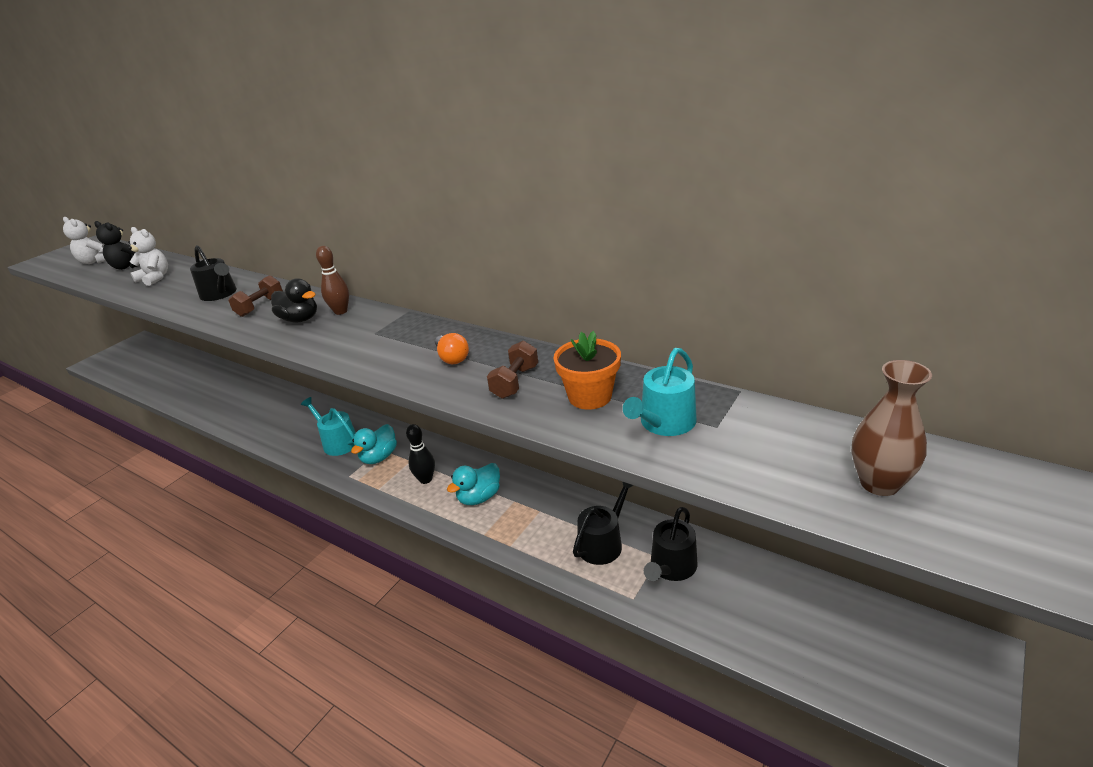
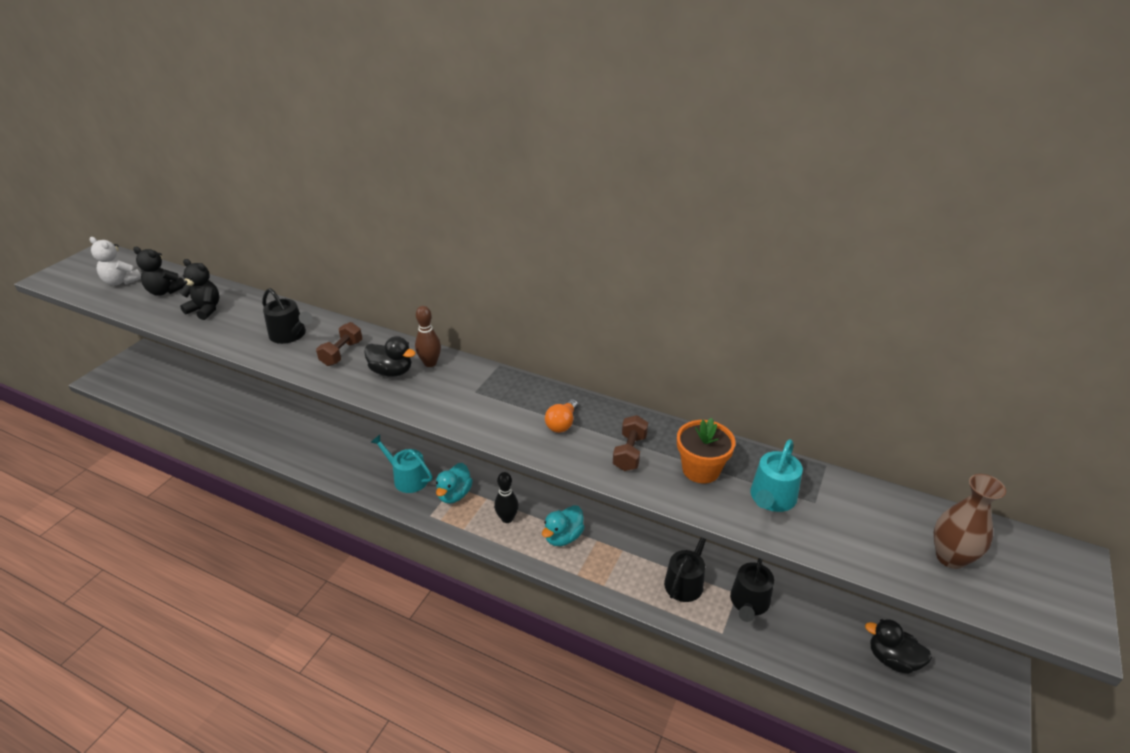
camera: 10 degrees left, 5 degrees up
white teddy bear [128,227,168,286] -> black teddy bear [179,259,219,320]
orange light bulb [435,333,469,364] -> orange light bulb turned 60 degrees clockwise [545,399,578,433]
none -> black duck [865,619,932,674]

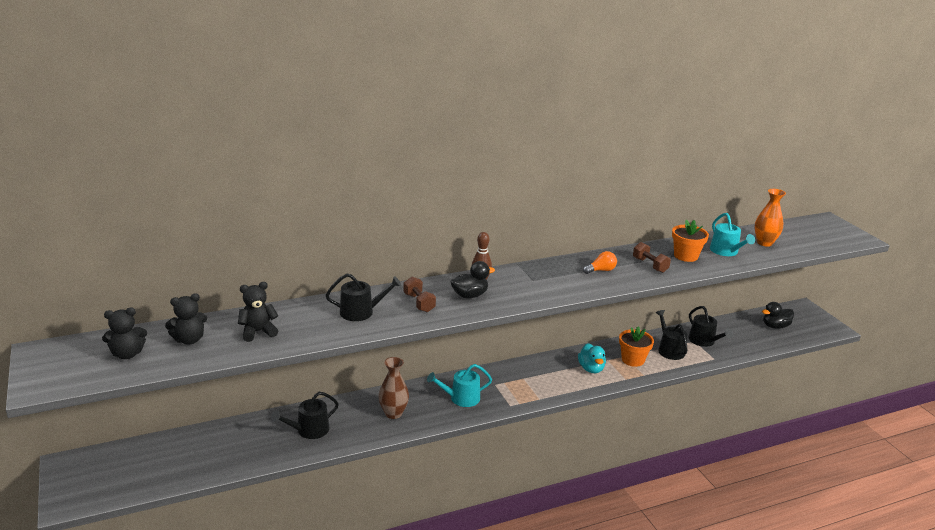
camera: 50 degrees left, 10 degrees down
white teddy bear [90,237,141,286] -> black teddy bear [102,308,147,359]
turquoise duck [436,463,473,503] -> none
black bowling pin [494,472,519,523] -> none
orange light bulb [545,399,578,433] -> orange light bulb turned 90 degrees counterclockwise [583,251,617,274]
brown vase [934,474,1006,569] -> brown vase moved to [378,357,409,419]
none -> black watering can [271,392,339,439]
none -> orange flower pot [619,326,654,367]
none -> orange vase [754,189,786,247]

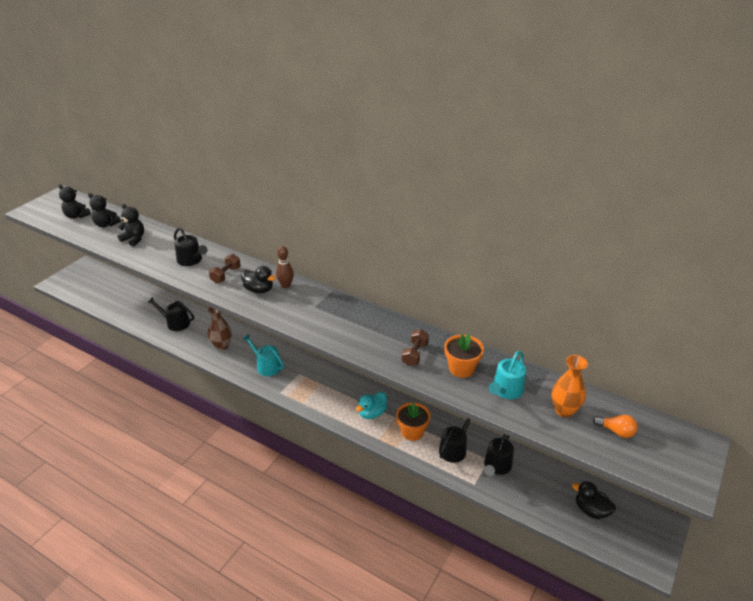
camera: 55 degrees right, 10 degrees up
orange light bulb [583,251,617,274] -> orange light bulb moved to [593,415,638,438]

